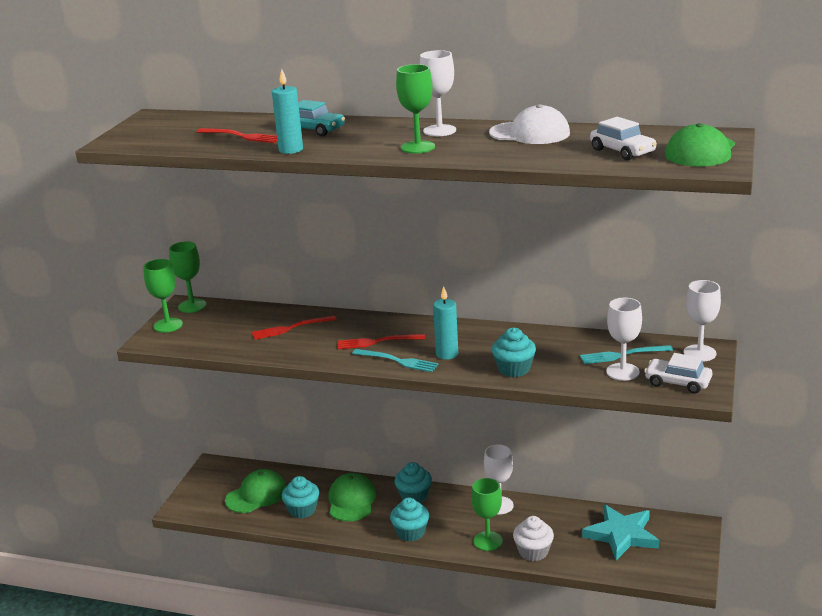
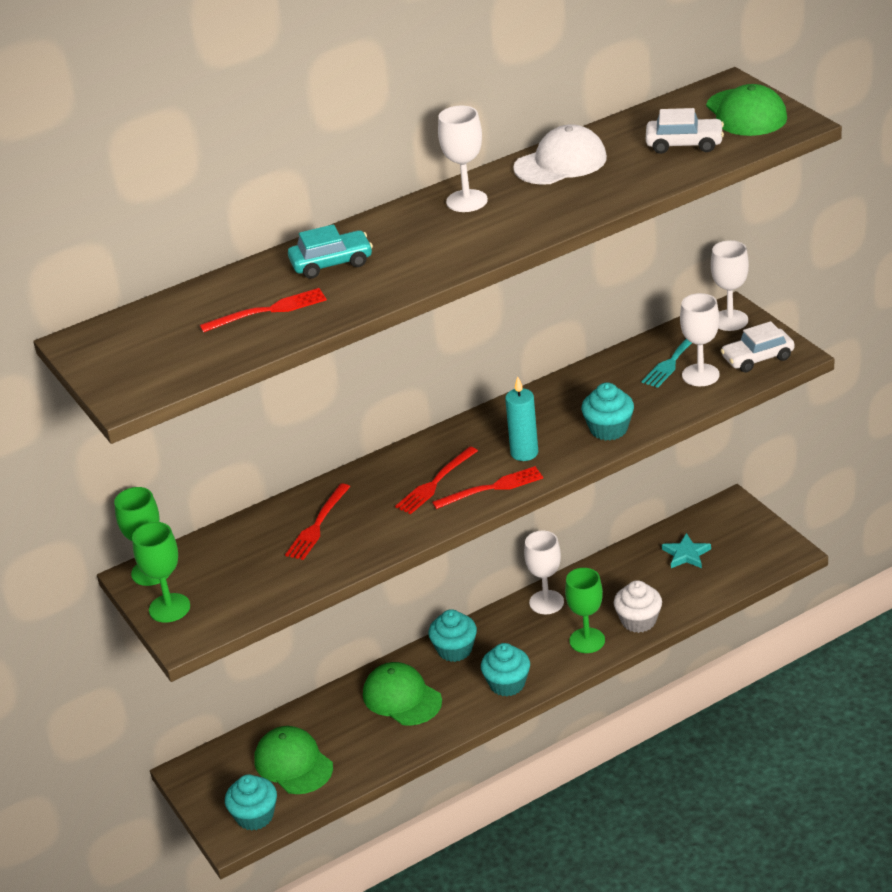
camera: 45 degrees left, 10 degrees up
green cap [225,469,286,513] -> green cap turned 45 degrees counterclockwise [254,726,333,794]
turquoise candle [272,69,303,154] -> none
turquoise cupcake [282,476,319,519] -> turquoise cupcake moved to [225,774,277,831]
turquoise fork [352,349,439,372] -> red fork [432,466,543,509]
green goblet [396,64,435,153] -> none
turquoise star [582,504,659,560] -> turquoise star [662,533,711,568], size x0.56

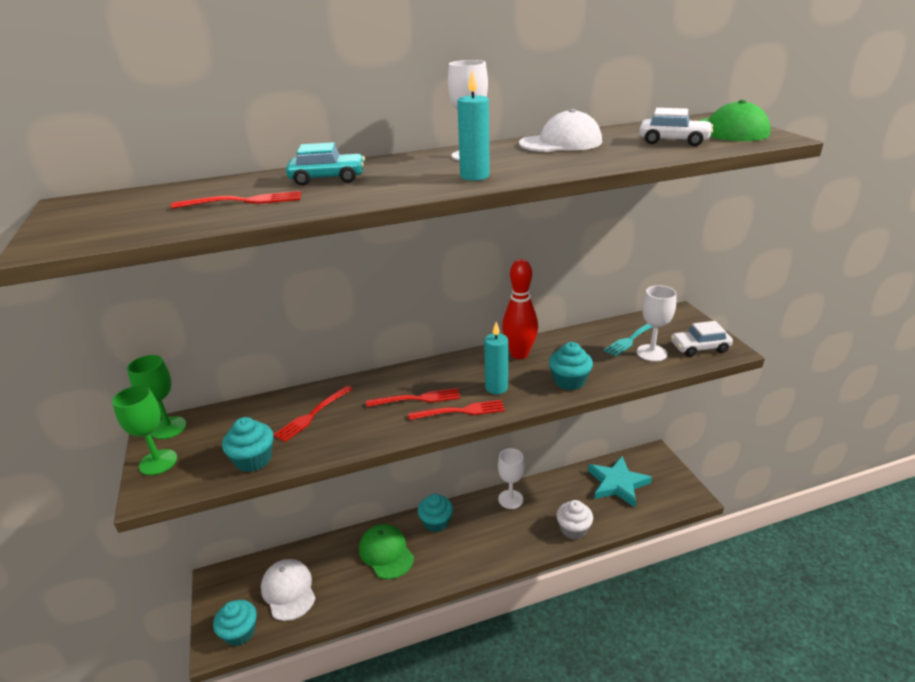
camera: 10 degrees right, 5 degrees down
green cap [254,726,333,794] -> white cap [261,559,316,621]
red fork [395,446,478,514] -> red fork turned 150 degrees counterclockwise [366,388,460,407]
turquoise cupcake [481,643,530,696] -> turquoise cupcake moved to [222,417,274,472]
green goblet [565,568,605,653] -> none
turquoise star [662,533,711,568] -> turquoise star [588,456,652,507], size x1.79
white goblet [711,240,749,331] -> none
none -> turquoise candle [457,70,490,181]
none -> red bowling pin [502,259,538,359]

